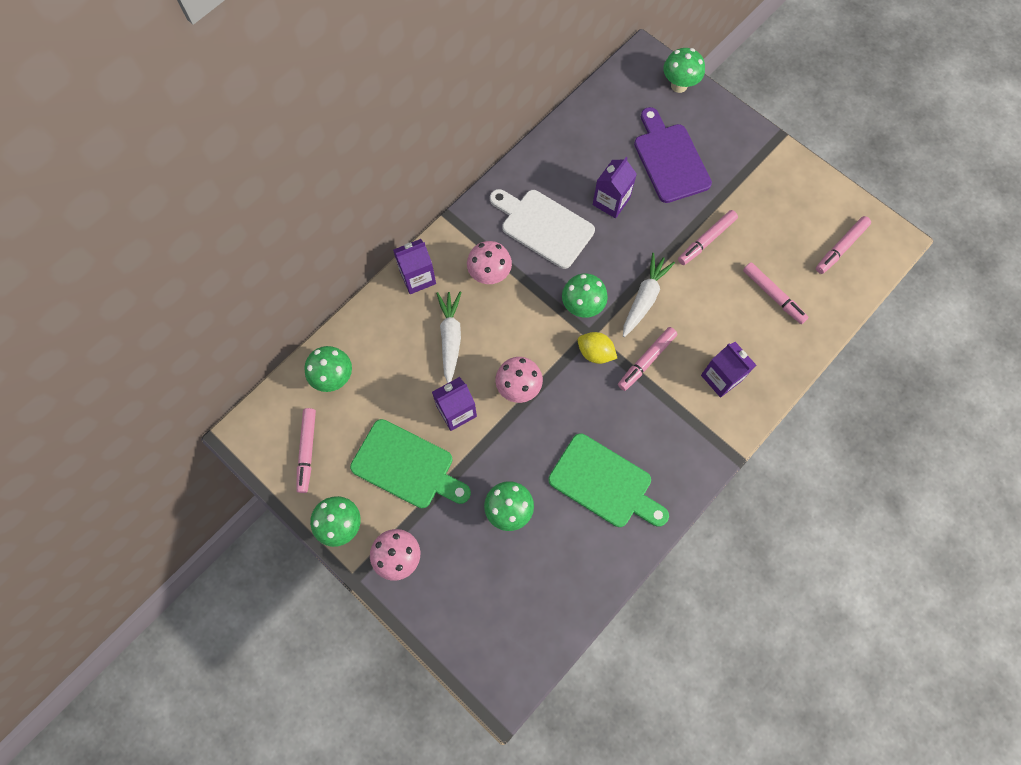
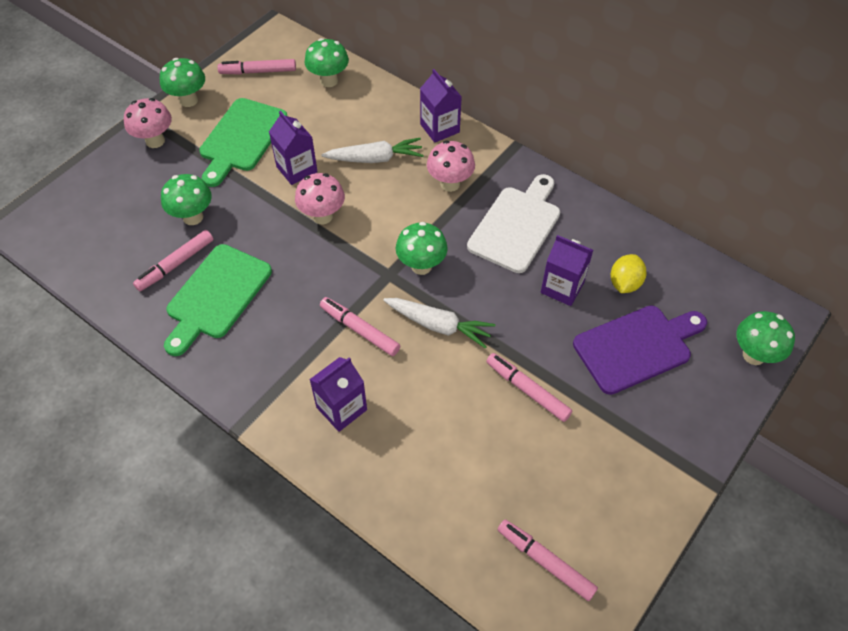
camera: 85 degrees right, 15 degrees down
yellow lemon [578,332,617,364] -> yellow lemon moved to [611,254,647,293]
pink marker [743,262,809,324] -> pink marker moved to [133,230,213,291]

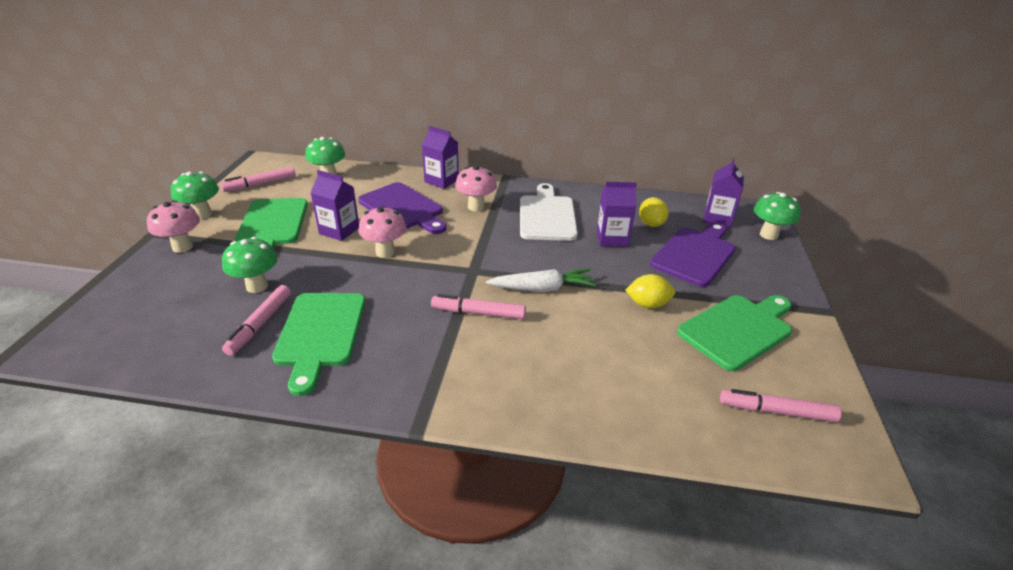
camera: 30 degrees left, 20 degrees down
purple carton [309,357,367,432] -> purple carton moved to [703,158,744,227]
white carrot [321,138,424,163] -> purple cutting board [358,182,446,234]
green mushroom [395,222,448,275] -> none
pink marker [486,353,572,422] -> yellow lemon [625,274,675,308]
none -> green cutting board [677,295,792,371]

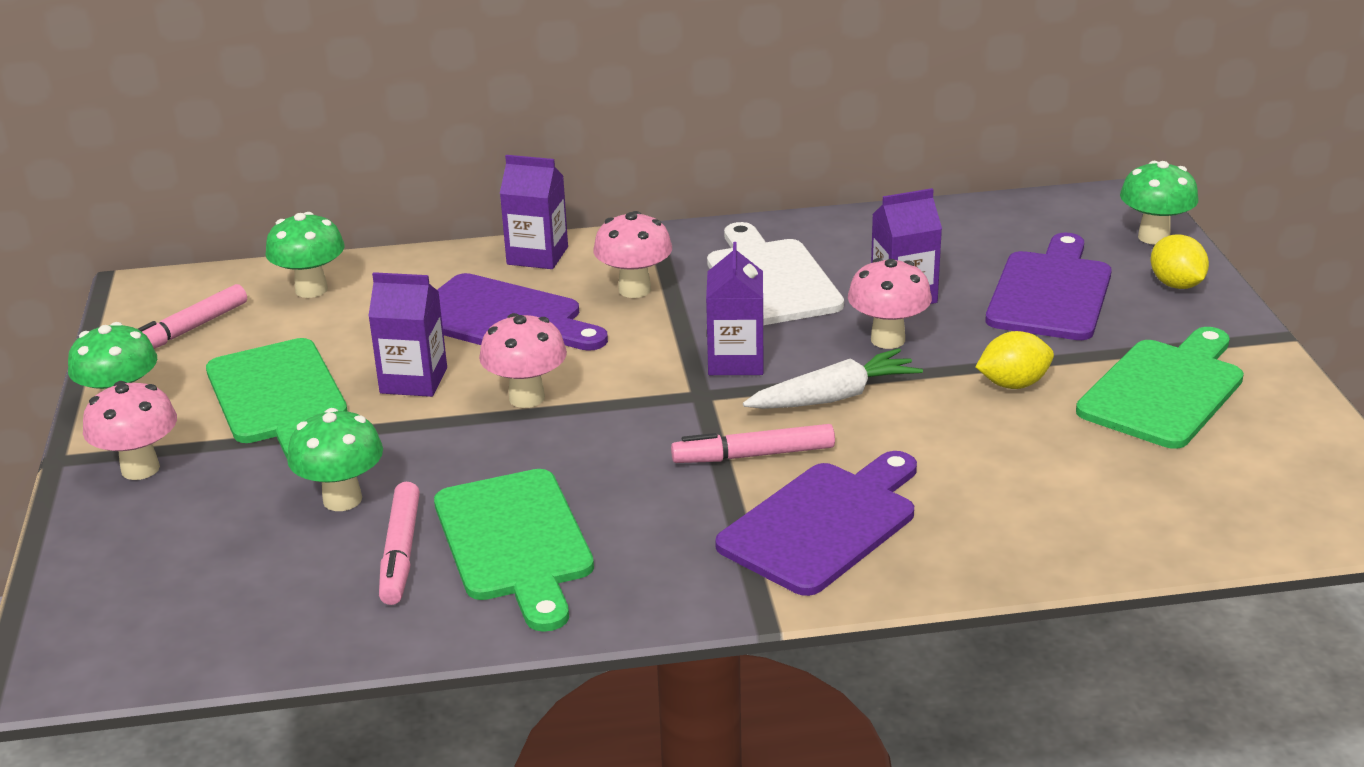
camera: 15 degrees left, 5 degrees down
yellow lemon [639,197,669,227] -> yellow lemon moved to [1151,234,1209,289]
purple carton [703,158,744,227] -> purple carton moved to [706,242,764,375]
pink marker [720,389,841,422] -> none
none -> purple cutting board [715,451,917,596]
none -> pink mushroom [848,258,932,349]

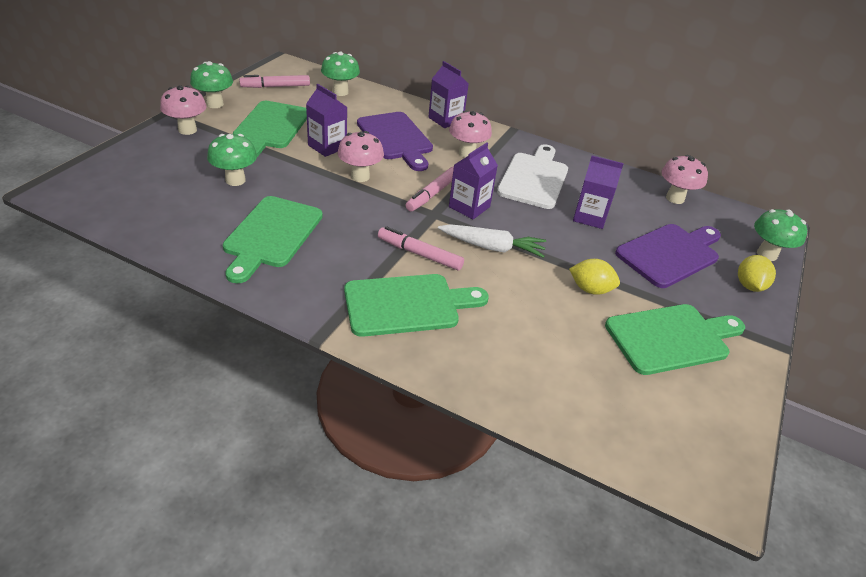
camera: 30 degrees right, 10 degrees up
pink marker [379,482,420,605] -> pink marker moved to [406,167,454,211]
purple cutting board [715,451,917,596] -> green cutting board [344,274,489,337]
pink mushroom [848,258,932,349] -> pink mushroom moved to [662,155,708,204]

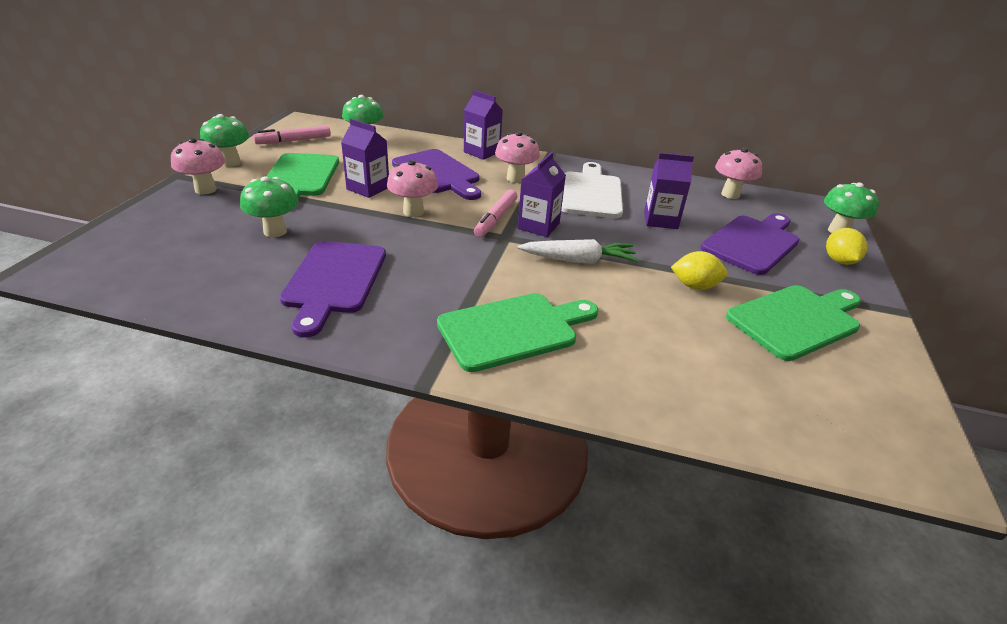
camera: 10 degrees left, 5 degrees down
green cutting board [223,196,323,284] -> purple cutting board [280,241,386,337]
pink marker [378,226,464,270] -> none

